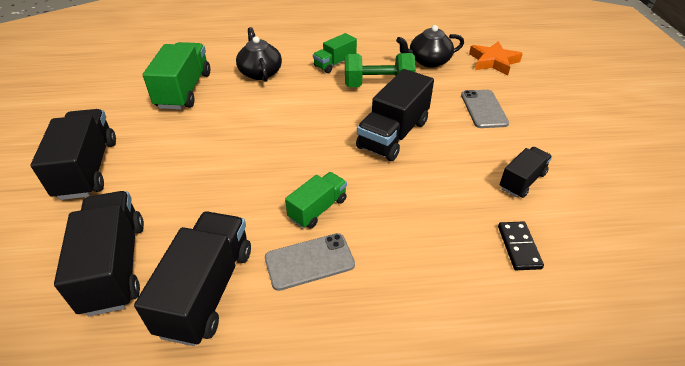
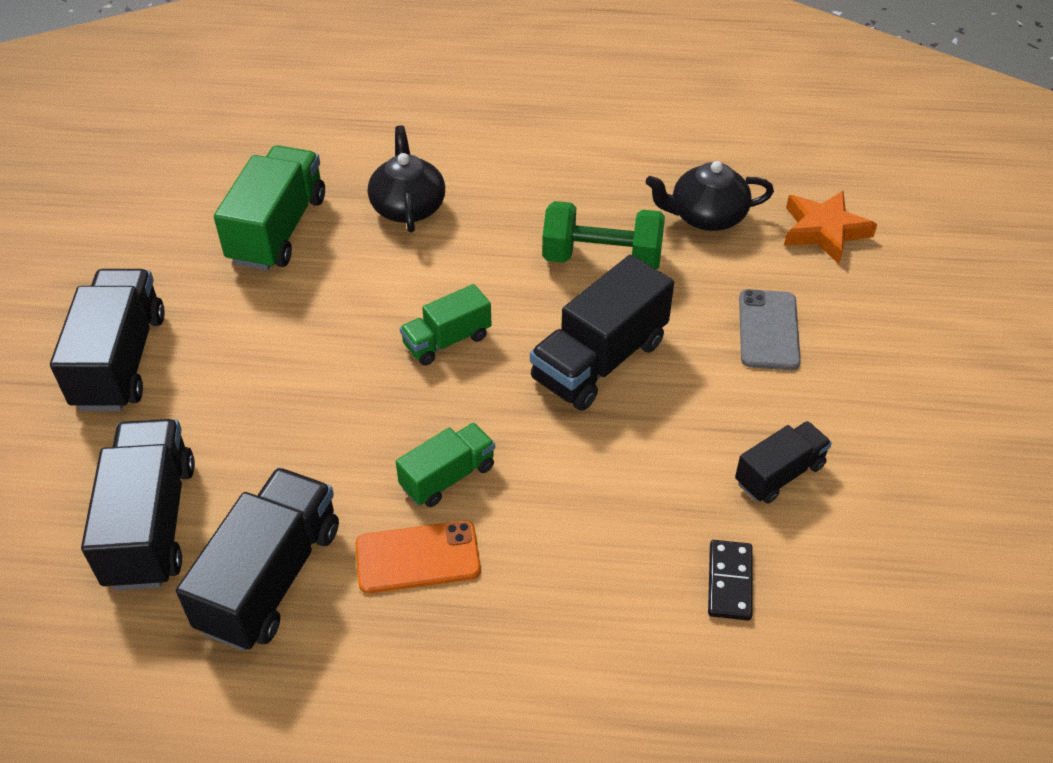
camera: 10 degrees right, 5 degrees up
grey phone [265,233,355,291] -> orange phone [355,521,481,594]
green truck [313,33,357,73] -> green truck moved to [400,284,492,365]

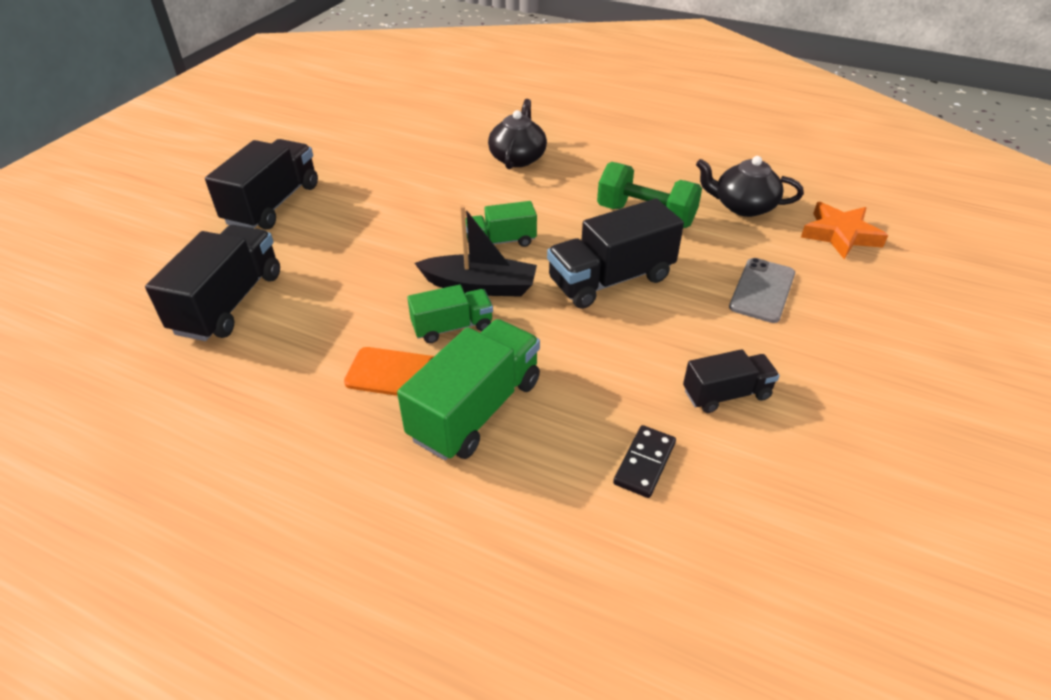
camera: 20 degrees right, 5 degrees down
black truck [176,468,339,651] -> none
green truck [214,145,325,271] -> green truck moved to [397,319,540,460]
none -> black boat [415,205,537,297]

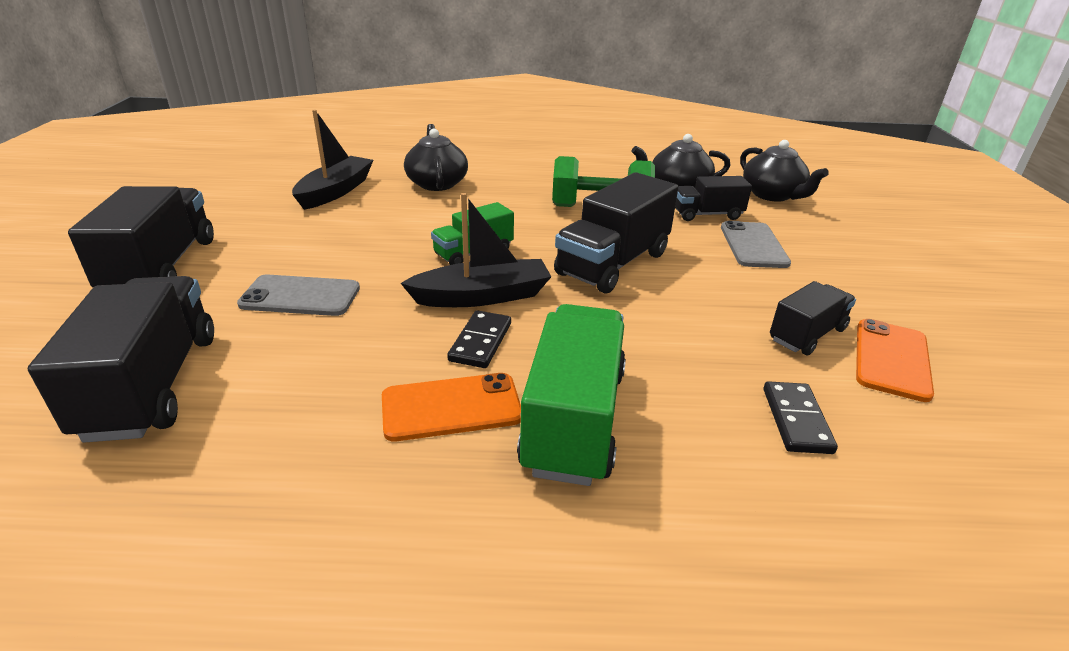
camera: 25 degrees left, 10 degrees down
green truck [407,285,493,343] -> black domino [447,310,511,368]
orange star [801,202,888,259] -> black teapot [740,140,829,202]
none -> grey phone [237,274,360,316]
none -> black boat [292,109,373,210]
none -> black truck [675,176,752,221]
none -> orange phone [856,319,934,402]

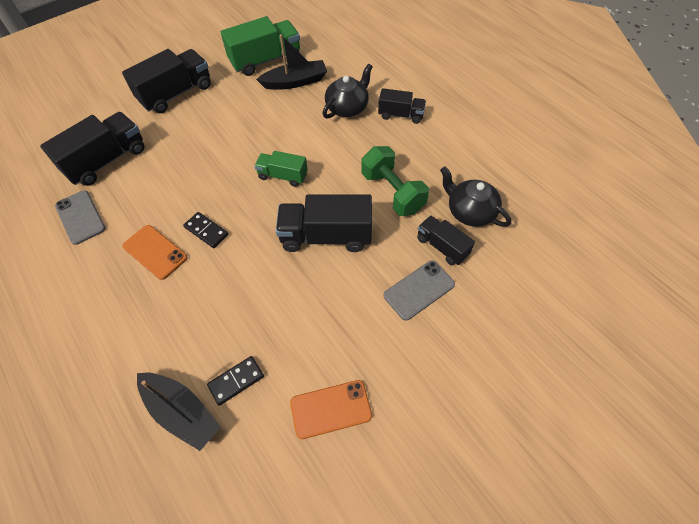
camera: 55 degrees right, 25 degrees up
grey phone [237,274,360,316] -> grey phone moved to [55,190,106,245]
black boat [401,193,551,307] -> black boat moved to [137,373,221,451]
black domino [447,310,511,368] -> black domino turned 60 degrees clockwise [183,212,229,248]
green truck [517,304,626,486] -> green truck moved to [221,16,300,76]
black teapot [740,140,829,202] -> none
black truck [770,281,856,356] -> black truck moved to [378,88,426,124]

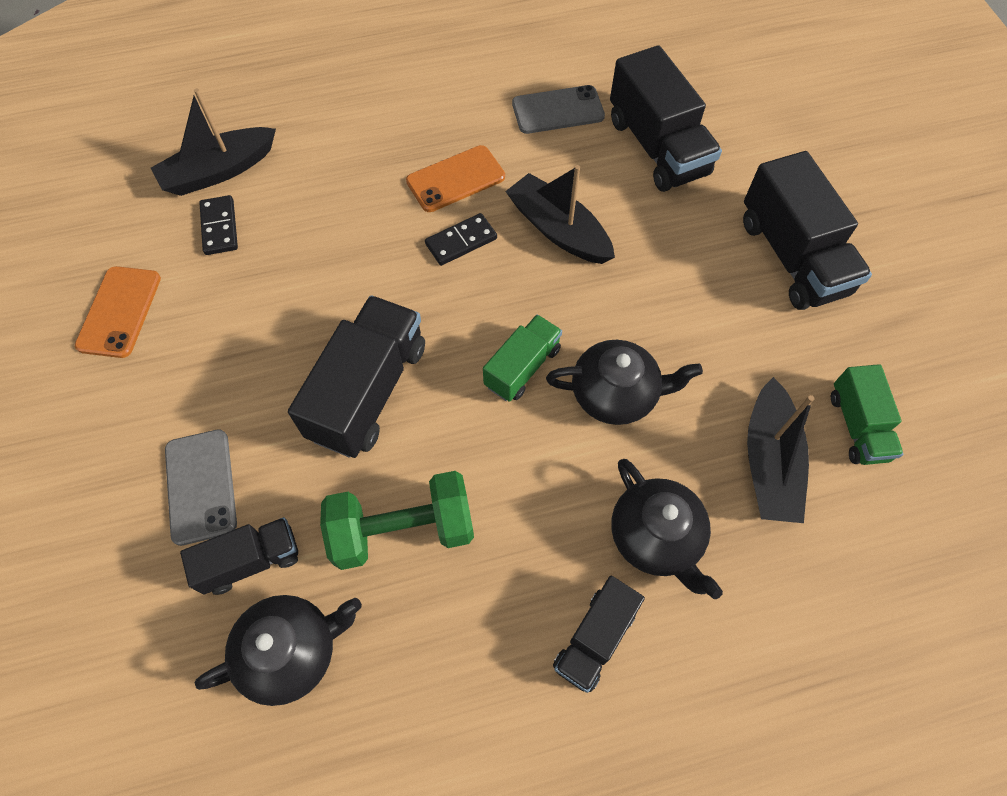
camera: 110 degrees right, 5 degrees up
green truck [221,16,300,76] -> green truck [831,364,903,465], size x0.58
none -> black boat [505,165,615,264]
none -> black teapot [546,340,703,425]

